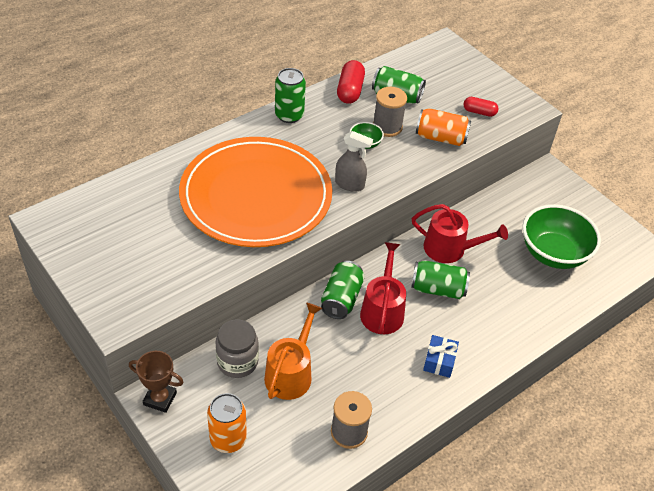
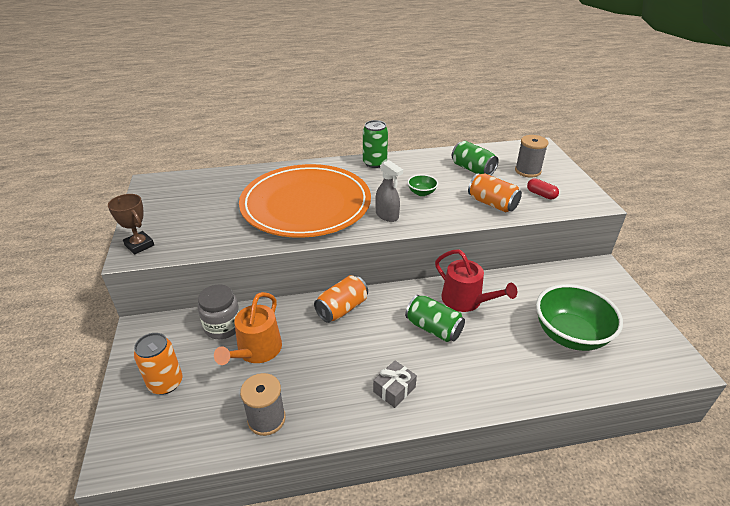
camera: 30 degrees right, 10 degrees down
brown trophy [129,351,184,413] -> brown trophy moved to [108,194,154,255]
orange watering can [264,302,323,400] -> orange watering can turned 150 degrees clockwise [214,292,282,365]
green can [321,261,365,319] -> orange can [314,275,368,323]
red capsule [337,60,365,104] -> none
red watering can [360,242,406,334] -> none
grey spool [373,87,407,137] -> grey spool moved to [515,135,548,177]
blue gift [423,335,459,378] -> grey gift [373,360,417,408]

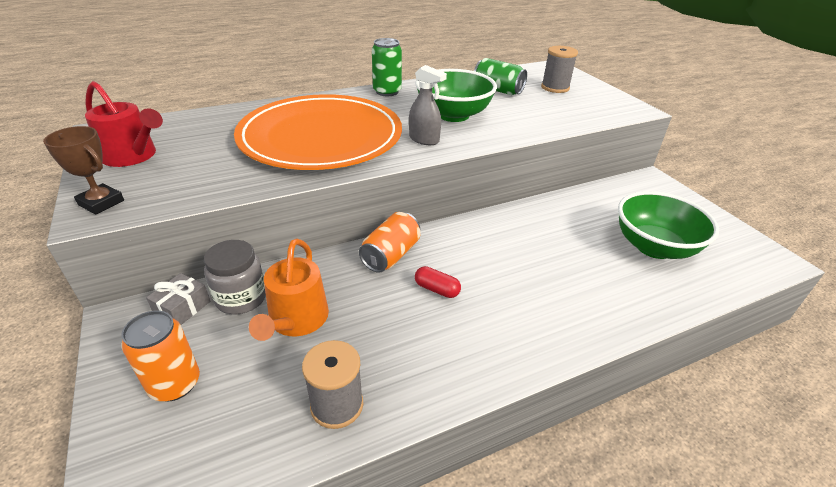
camera: 15 degrees left, 0 degrees up
grey gift [373,360,417,408] -> grey gift moved to [146,273,210,325]
green can [405,295,465,342] -> none
green bowl [408,174,438,196] -> green bowl [415,69,497,122], size x2.22
red watering can [435,250,517,312] -> red watering can moved to [85,81,163,167]
orange can [468,173,522,212] -> none
red capsule [527,178,559,199] -> red capsule moved to [415,266,461,298]

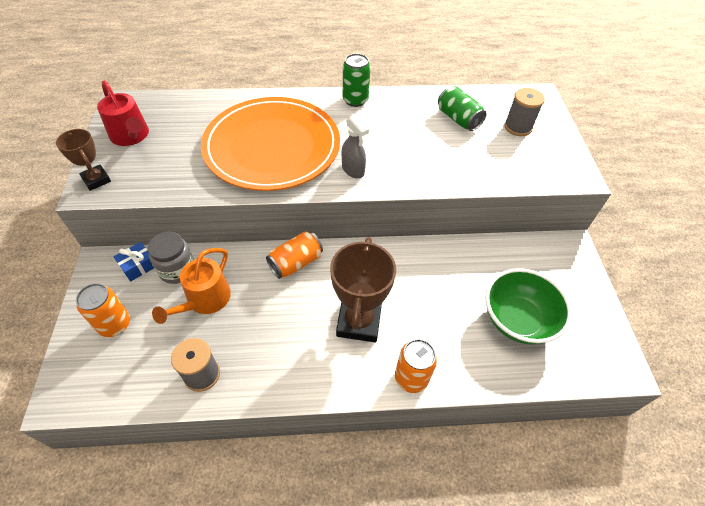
camera: 20 degrees right, 15 degrees up
grey gift [146,273,210,325] -> blue gift [114,242,154,282]
green bowl [415,69,497,122] -> none
red capsule [415,266,461,298] -> none
none -> brown trophy [330,237,396,342]
none -> orange can [395,339,437,393]

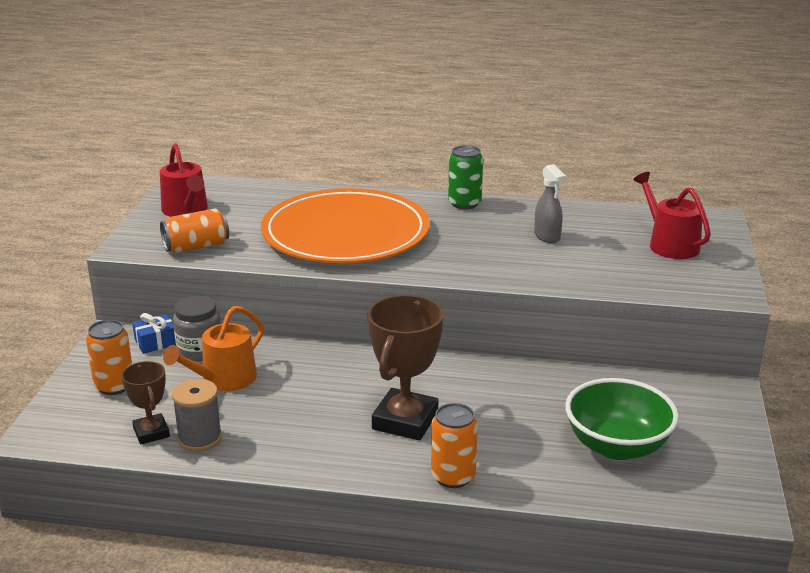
camera: 15 degrees right, 25 degrees down
brown trophy [56,129,111,191] -> brown trophy moved to [121,361,170,445]
orange can [266,231,323,279] -> orange can moved to [160,208,229,253]
grey spray bottle [342,115,369,178] -> grey spray bottle moved to [534,164,566,243]
green can [438,86,487,131] -> none
grey spool [504,88,545,136] -> red watering can [633,172,711,259]

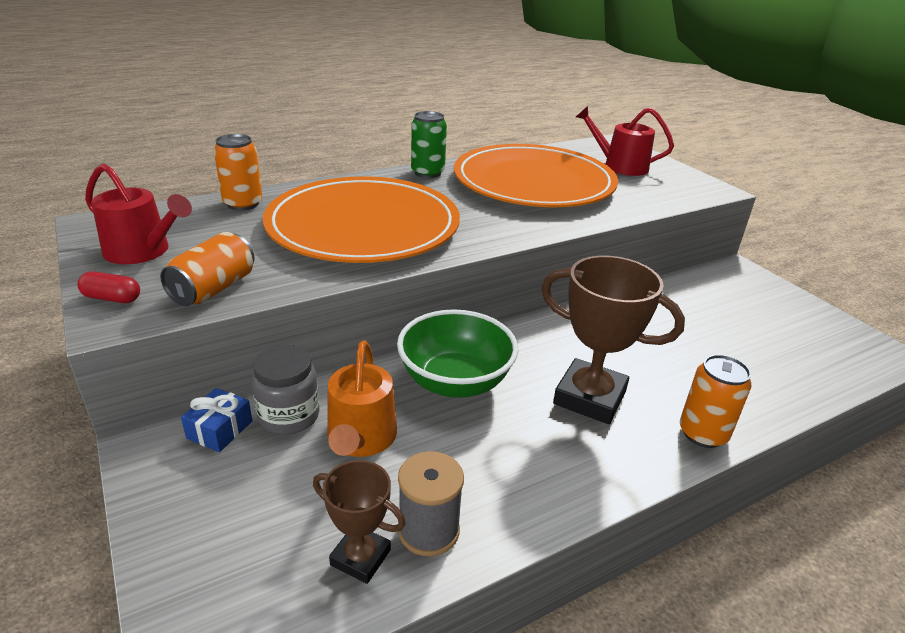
camera: 40 degrees left, 5 degrees up
orange can [86,320,132,395] -> orange can moved to [214,134,262,211]
brown trophy [367,295,443,441] -> brown trophy turned 45 degrees counterclockwise [541,256,685,424]
grey spray bottle [534,164,566,243] -> orange plate [454,144,618,207]
green bowl [565,378,679,460] -> green bowl moved to [397,309,518,398]
none -> red capsule [77,271,140,303]

